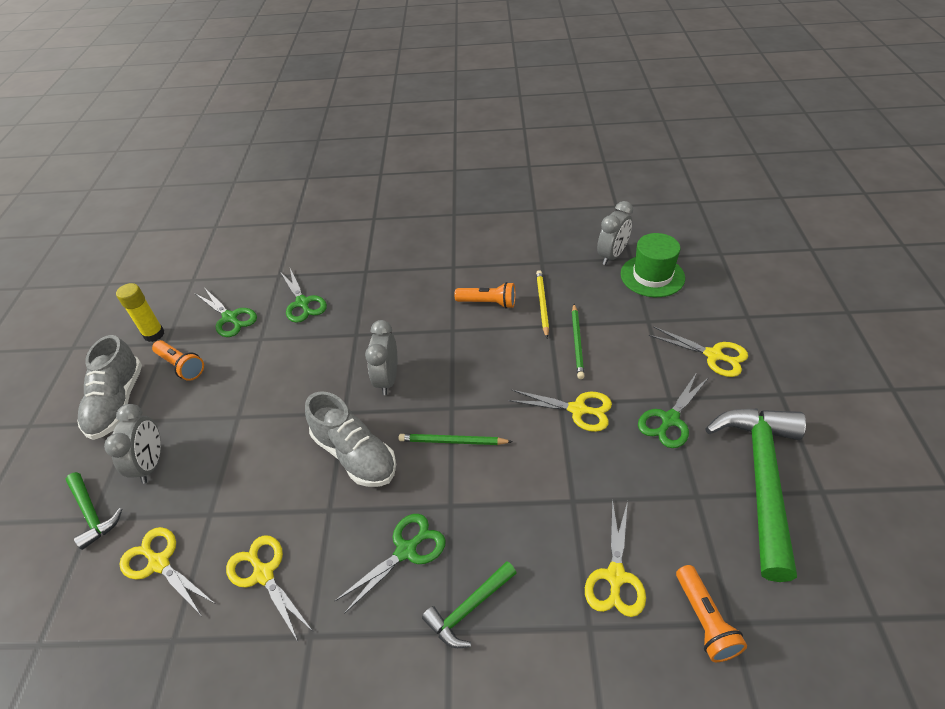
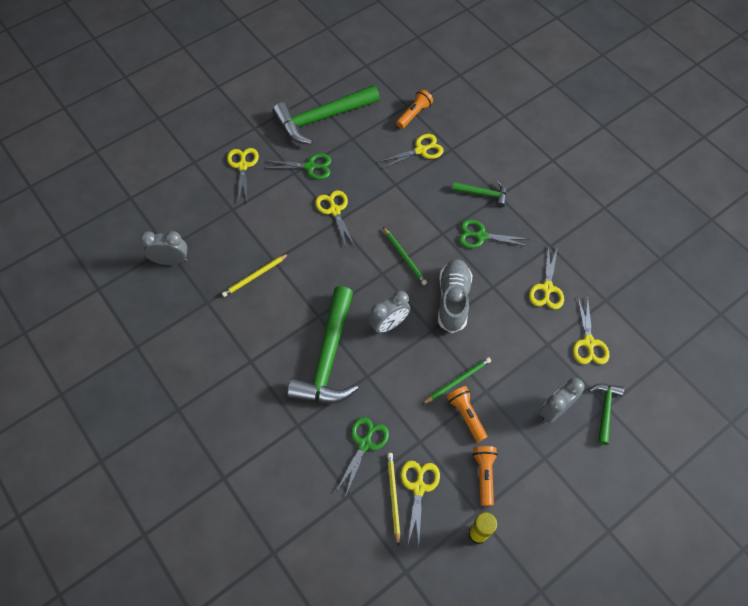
camera: 130 degrees left, 15 degrees up
grey shoe [77,335,142,440] -> none
green scissors [196,289,257,337] -> yellow scissors [401,461,440,545]
orange flashlight [455,282,516,309] -> orange flashlight moved to [447,386,487,442]
green pencil [572,304,585,379] -> green pencil moved to [423,357,491,404]
green hat [621,233,685,297] -> none
none -> green hammer [287,286,359,403]
none -> yellow pencil [387,453,400,546]

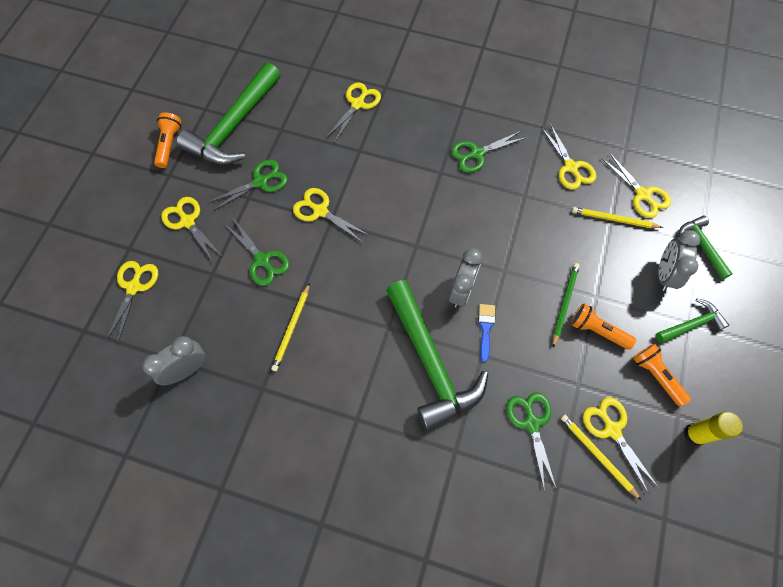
camera: 35 degrees left, 5 degrees up
green pencil [383,227,427,285] -> none
orange flashlight [396,89,433,129] -> orange flashlight moved to [154,112,181,168]
grey shoe [438,259,472,333] -> none
green hammer [452,181,507,207] -> green hammer moved to [656,299,729,343]
none -> yellow scissors [106,261,158,344]
none -> green scissors [225,218,289,286]
none -> blue brush [478,304,495,362]
none -> yellow pencil [572,207,663,228]

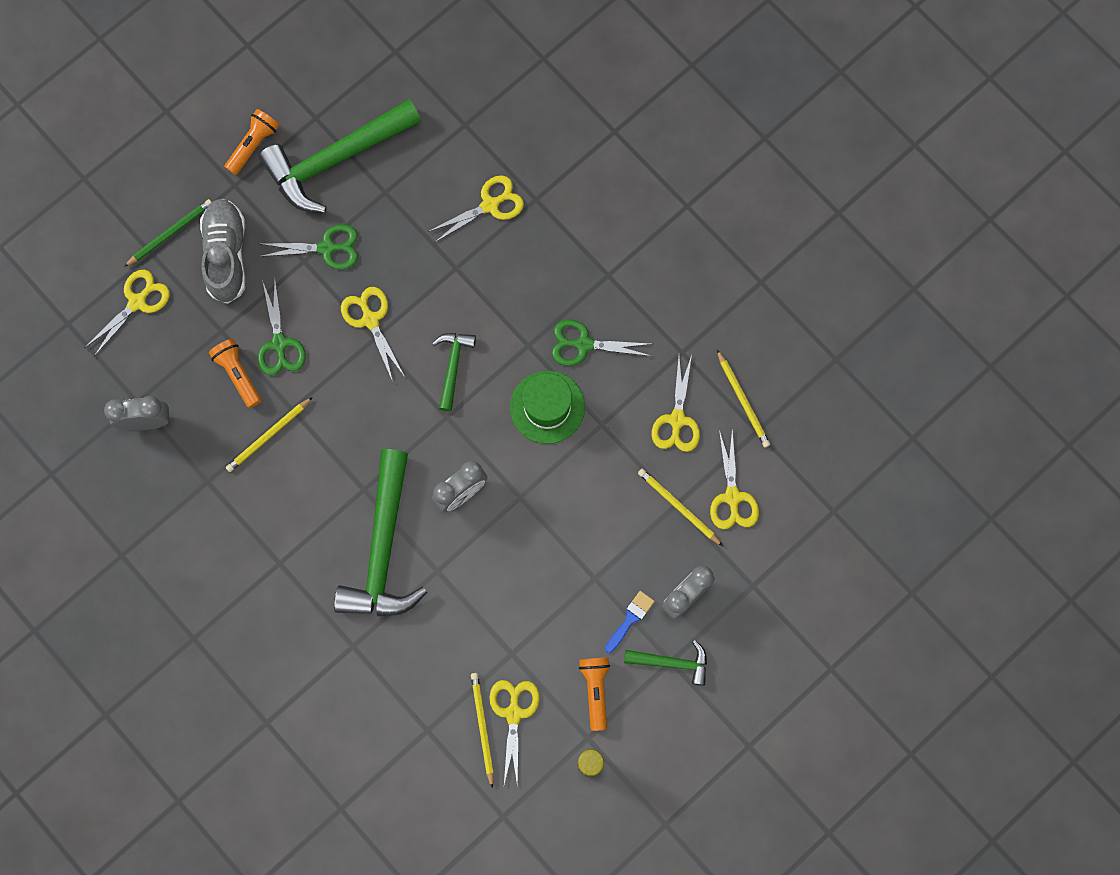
camera: 30 degrees right, 10 degrees up
yellow scissors [161,197,223,262] -> grey shoe [200,199,245,304]
blue brush [478,304,495,362] -> blue brush moved to [605,591,655,653]
green scissors [506,392,557,492] -> none
green pencil [553,263,580,348] -> green pencil moved to [124,199,212,267]
orange flashlight [571,304,636,350] -> orange flashlight moved to [209,339,261,408]
green hammer [679,215,732,279] -> green hammer moved to [432,333,476,411]
none -> green hat [510,371,585,444]
none -> yellow pencil [717,350,770,448]

